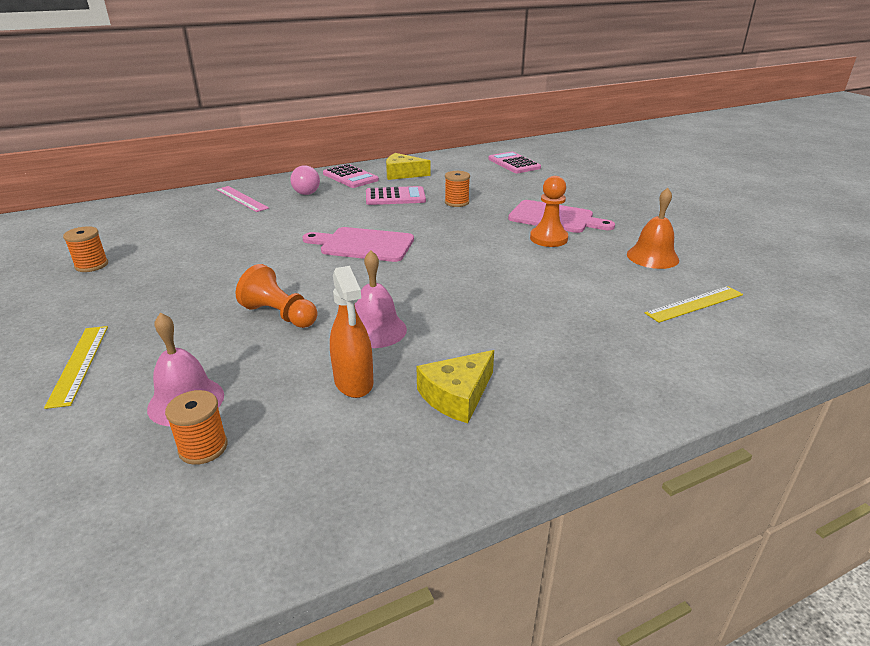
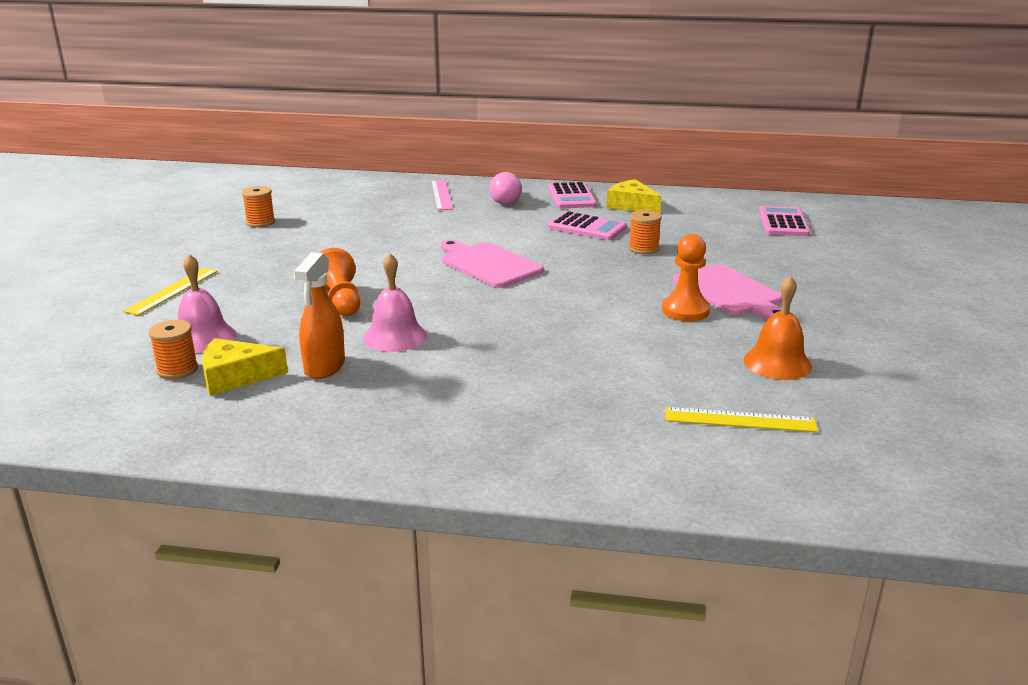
camera: 35 degrees right, 5 degrees down
yellow cheese [417,350,494,423] -> yellow cheese moved to [202,338,288,396]

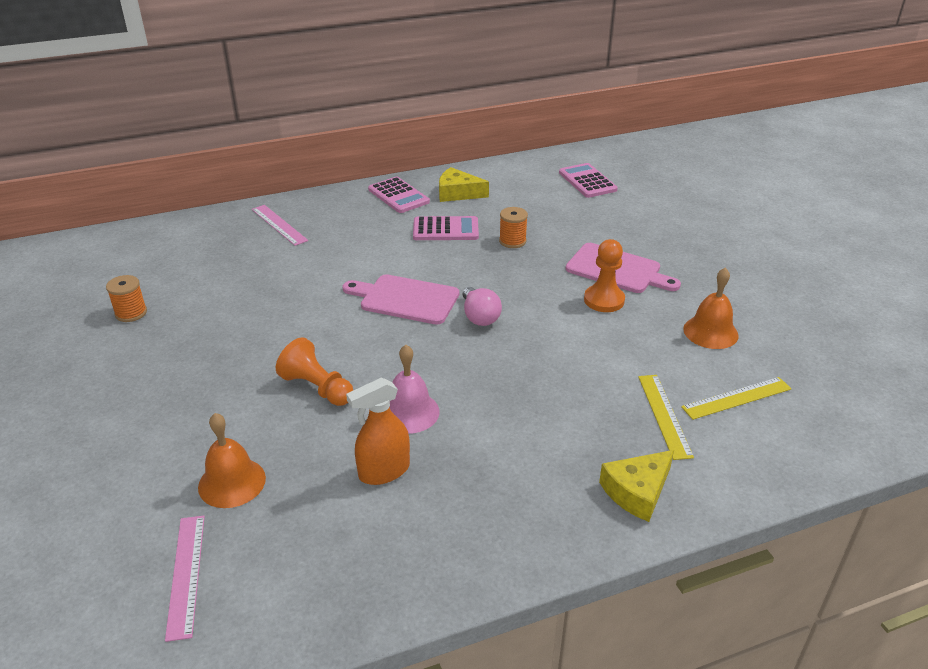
camera: 30 degrees left, 10 degrees up
yellow ruler [123,268,218,315] -> yellow ruler moved to [638,375,694,460]
orange spool [149,320,198,379] -> none
pink bell [178,254,236,353] -> orange bell [198,413,266,508]
yellow cheese [202,338,288,396] -> yellow cheese moved to [599,450,674,522]
orange spray bottle [294,252,345,379] -> orange spray bottle turned 75 degrees clockwise [346,377,410,485]
pink light bulb [489,172,522,205] -> pink light bulb moved to [462,287,502,326]
none -> pink ruler [165,516,205,642]

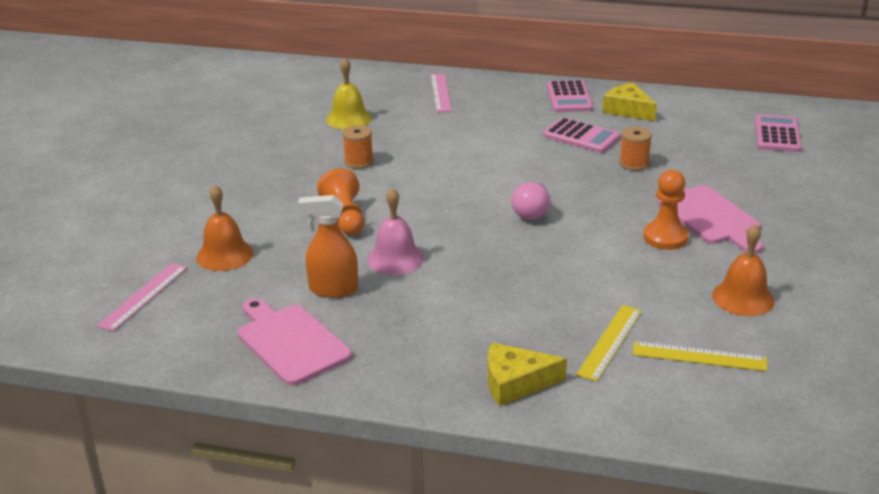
camera: 35 degrees right, 5 degrees down
orange spool [106,275,147,322] -> orange spool moved to [342,125,373,169]
pink cutting board [342,274,459,325] -> pink cutting board moved to [238,298,352,386]
none -> yellow bell [326,58,372,129]

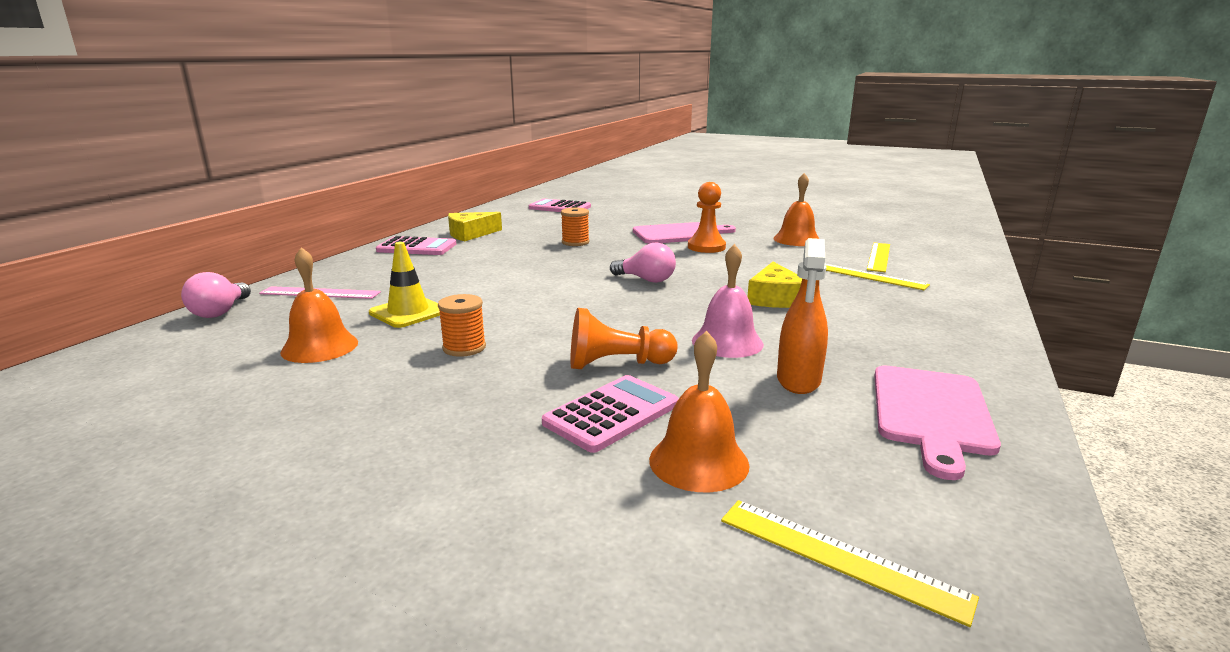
camera: 80 degrees left, 10 degrees down
pink ruler [97,263,188,331] -> yellow ruler [721,500,979,627]
pink cutting board [238,298,352,386] -> pink cutting board turned 45 degrees counterclockwise [874,366,1001,480]
yellow bell [326,58,372,129] -> orange bell [280,247,358,363]
yellow cheese [488,343,567,406] -> yellow cheese moved to [748,262,802,308]
pink calculator [543,117,621,153] -> pink calculator moved to [542,375,679,453]
none -> pink light bulb [181,272,251,318]
none -> yellow traffic cone [369,242,440,328]

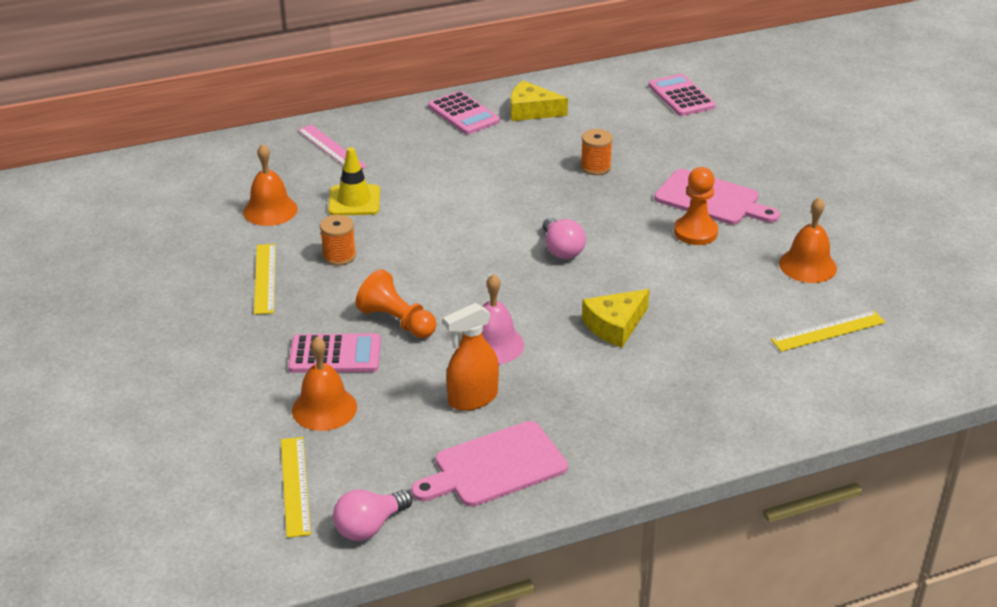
camera: 45 degrees right, 15 degrees up
pink light bulb [181,272,251,318] -> pink light bulb moved to [333,490,412,541]
yellow ruler [824,264,930,290] -> yellow ruler moved to [254,244,276,315]

